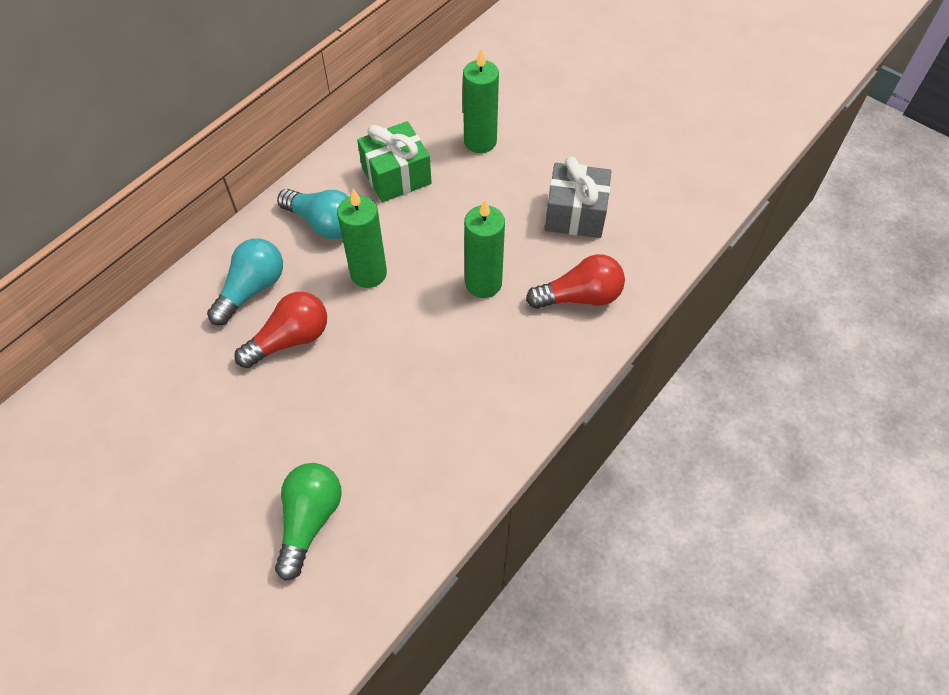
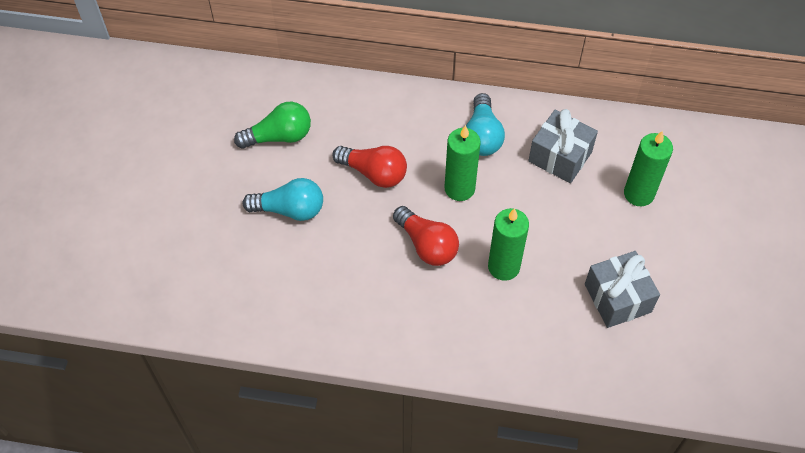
camera: 60 degrees right, 0 degrees up
turquoise light bulb [207,238,283,325] -> turquoise light bulb moved to [242,178,323,221]
green light bulb [275,463,342,581] -> green light bulb moved to [234,102,311,149]
green gift [357,121,432,202] -> grey gift [529,109,598,183]
red light bulb [526,254,625,309] -> red light bulb moved to [393,206,459,266]

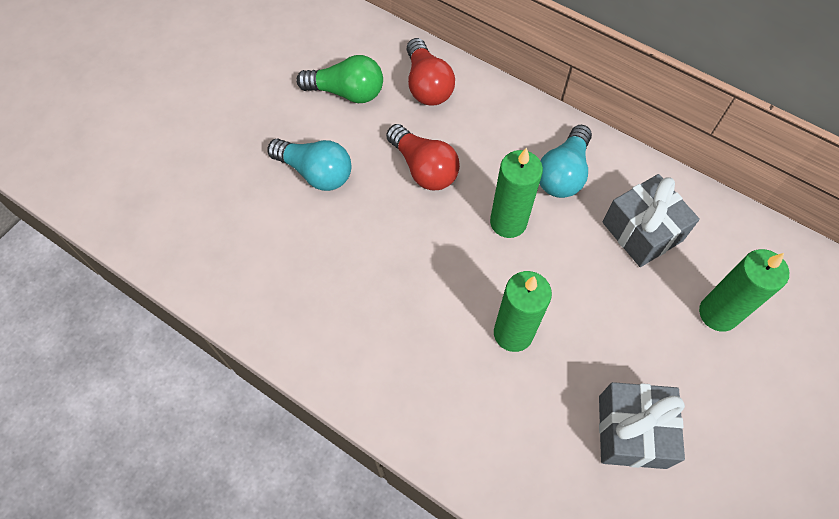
camera: 25 degrees right, 5 degrees up
red light bulb [393,206,459,266] -> red light bulb moved to [406,38,455,106]

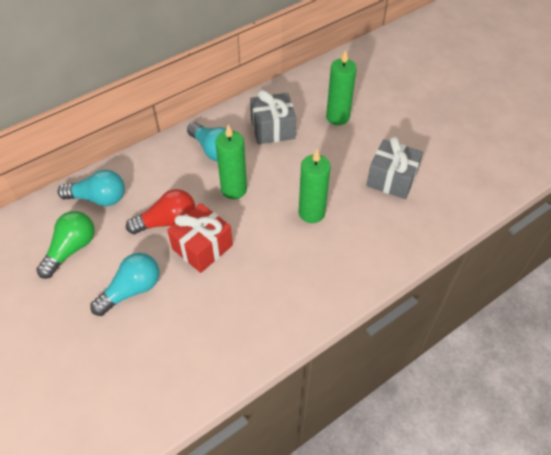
camera: 70 degrees left, 10 degrees down
red light bulb [406,38,455,106] -> turquoise light bulb [58,170,125,206]
none -> red gift [167,203,233,273]

